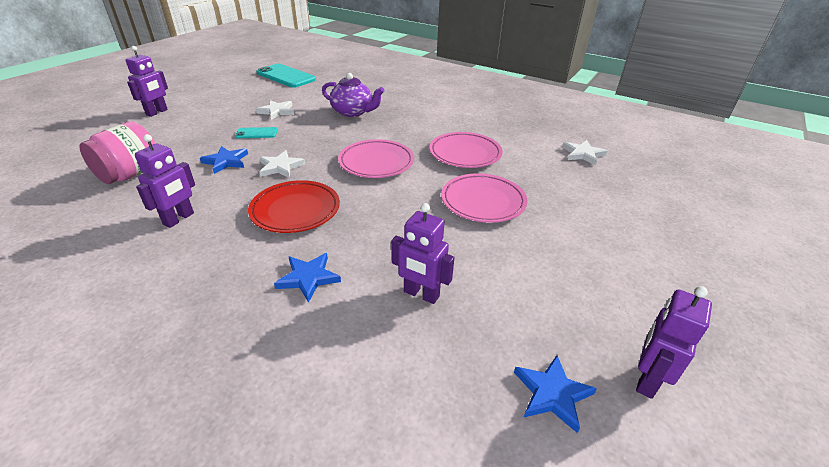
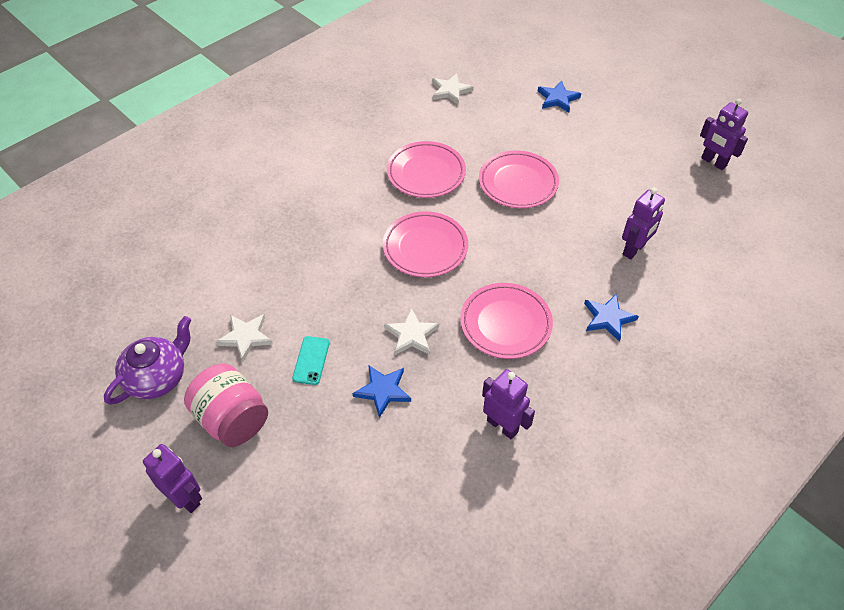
camera: 75 degrees left, 15 degrees up
pink jar [79,121,156,184] -> pink jar moved to [184,363,268,447]
red plate [248,180,340,233] -> pink plate [460,283,553,359]
turquoise phone [256,64,316,88] -> none
purple teapot [322,73,384,117] -> purple teapot moved to [104,316,191,405]
blue star [514,355,597,433] -> blue star moved to [538,81,581,113]

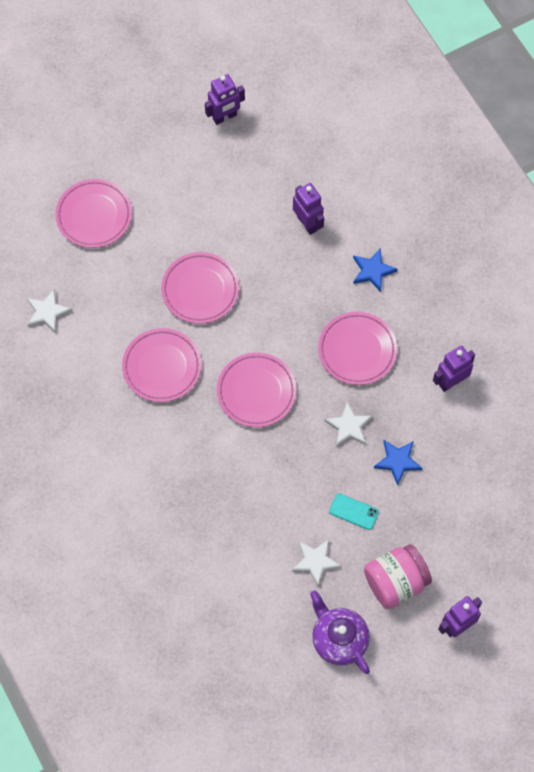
camera: 75 degrees left, 15 degrees up
blue star [538,81,581,113] -> pink plate [55,179,132,248]

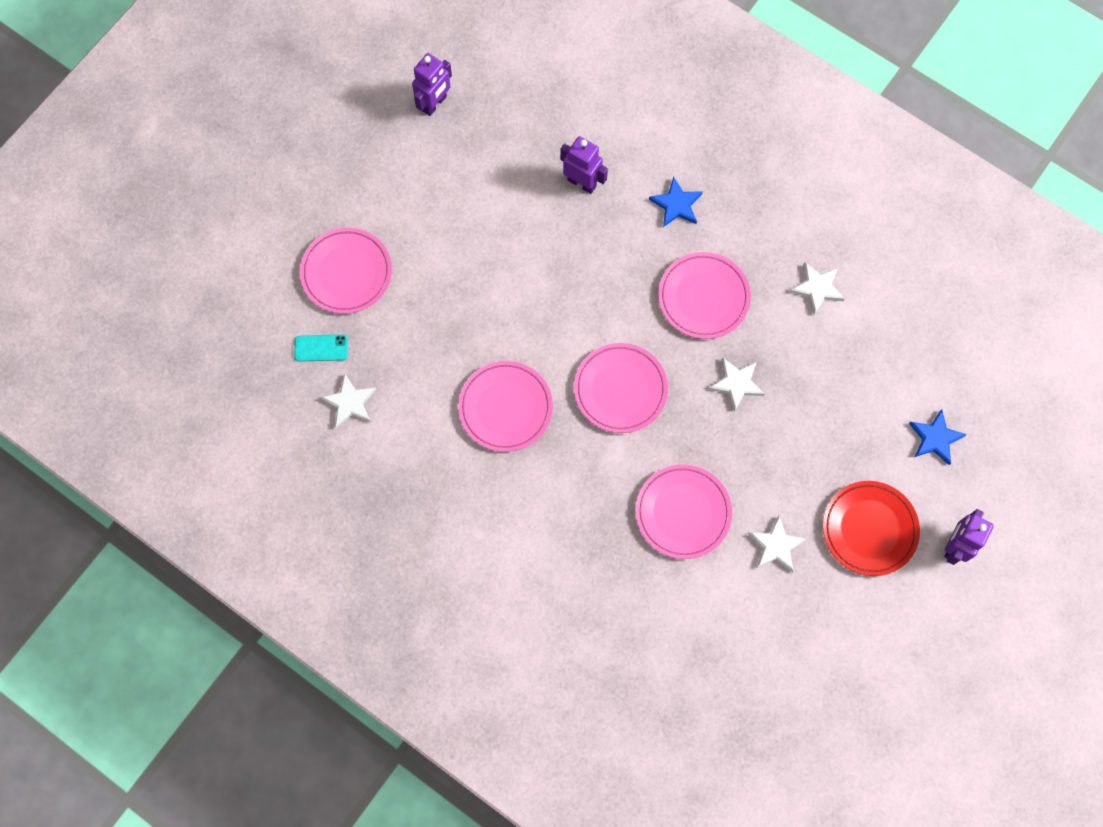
camera: 25 degrees left, 5 degrees up
pink plate [161,252,239,324] -> pink plate moved to [636,464,732,559]
purple teapot [310,590,370,674] -> none
turquoise phone [329,493,379,530] -> turquoise phone moved to [294,335,348,362]
pink jar [364,544,432,609] -> red plate [823,481,920,576]
blue star [374,440,423,486] -> blue star moved to [909,409,967,465]
purple robot [433,346,475,392] -> white star [789,262,845,314]

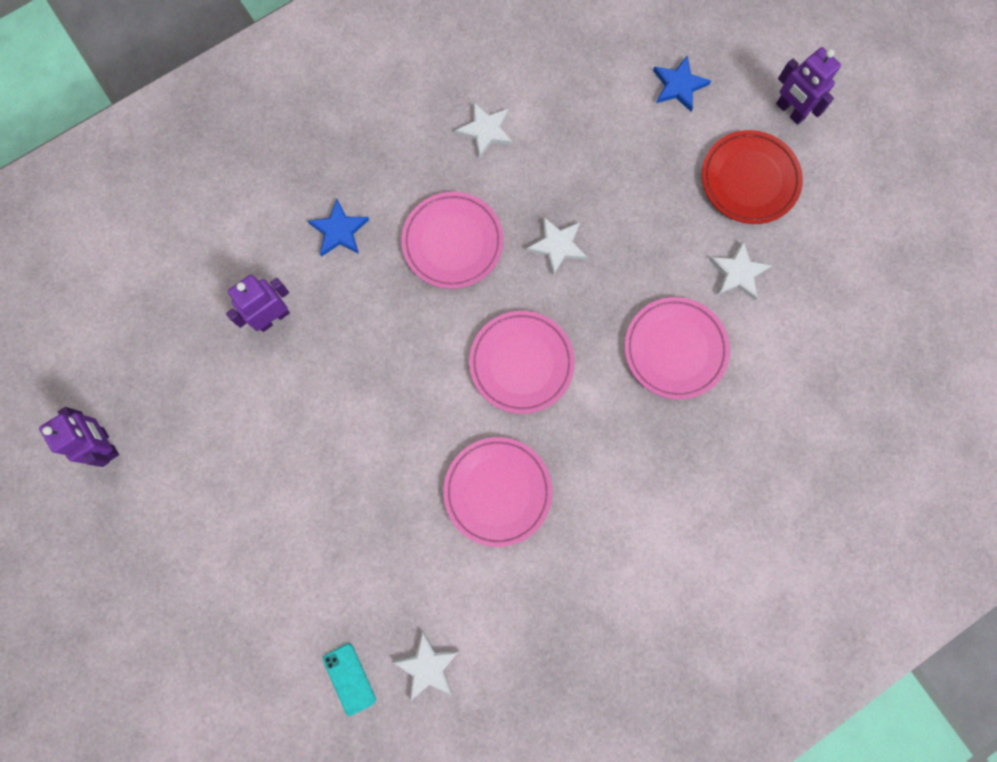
camera: 70 degrees left, 5 degrees up
turquoise phone [294,335,348,362] -> turquoise phone turned 45 degrees counterclockwise [323,643,376,716]
pink plate [300,228,392,314] -> none

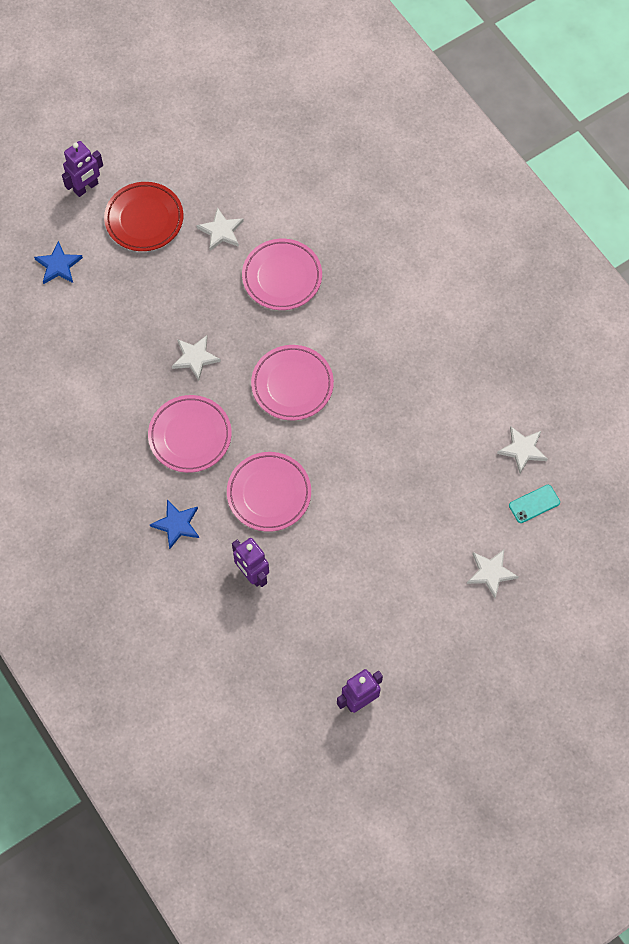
camera: 90 degrees left, 10 degrees down
pink plate [443,437,552,547] -> pink plate moved to [227,452,311,532]
white star [455,101,513,159] -> white star moved to [467,550,518,598]

